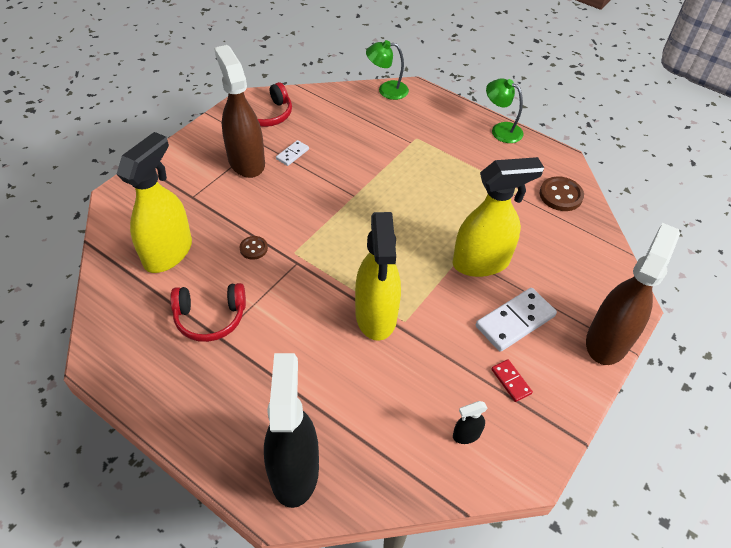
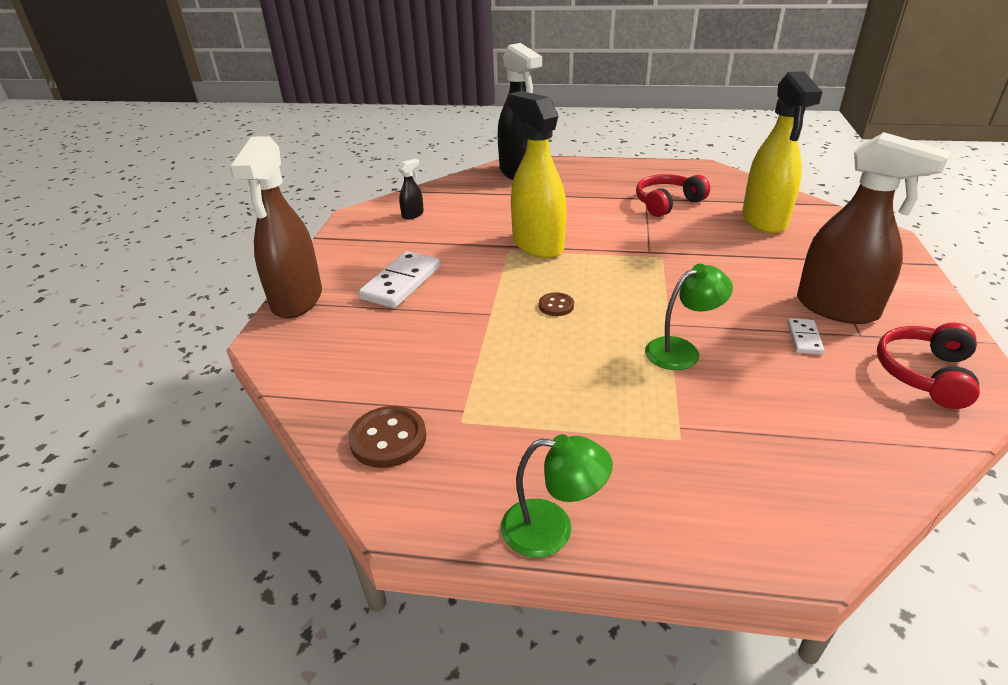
camera: 155 degrees right, 15 degrees down
brown button [240,236,268,260] -> brown button moved to [539,292,574,316]
green lamp [366,40,409,100] -> green lamp moved to [645,264,733,370]
yellow spray bottle [453,157,544,277] -> none
red domino [491,360,533,402] -> none

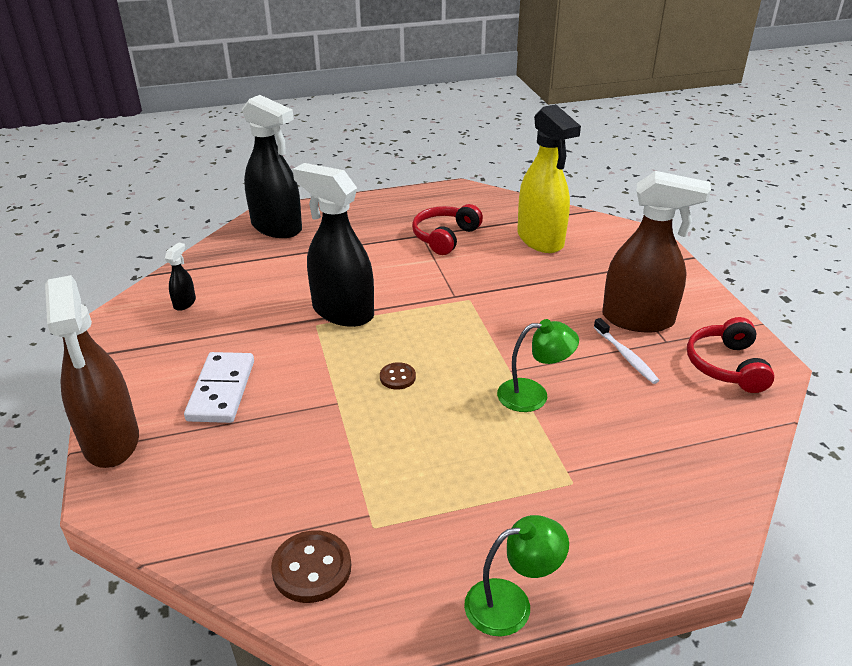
camera: 25 degrees left, 0 degrees up
yellow spray bottle [508,91,566,259] -> black spray bottle [293,163,374,327]
green lamp [645,264,733,370] -> green lamp turned 45 degrees clockwise [497,319,579,412]
white domino [787,318,824,355] -> white toothbrush [594,318,660,384]

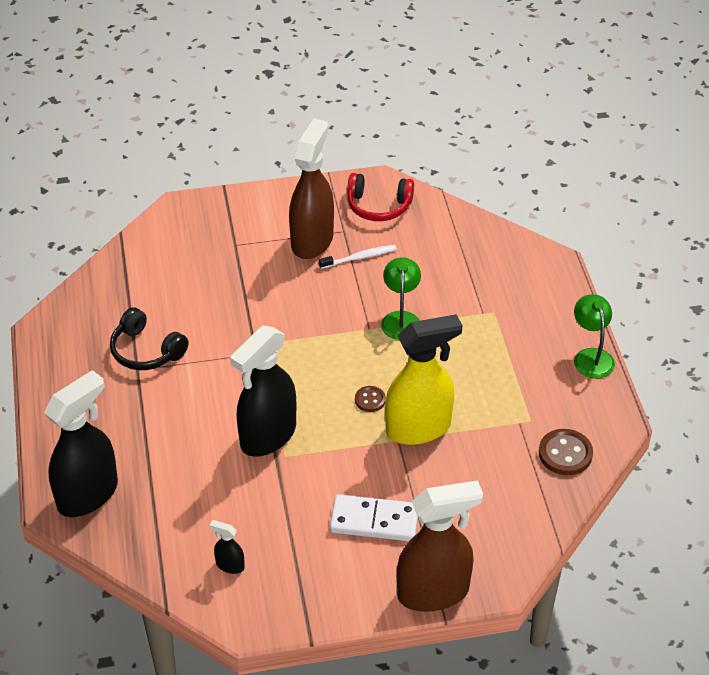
camera: 85 degrees left, 10 degrees up
red headphones [412,204,483,255] -> black headphones [110,307,189,370]
yellow spray bottle [517,104,581,253] -> yellow spray bottle moved to [385,314,462,445]

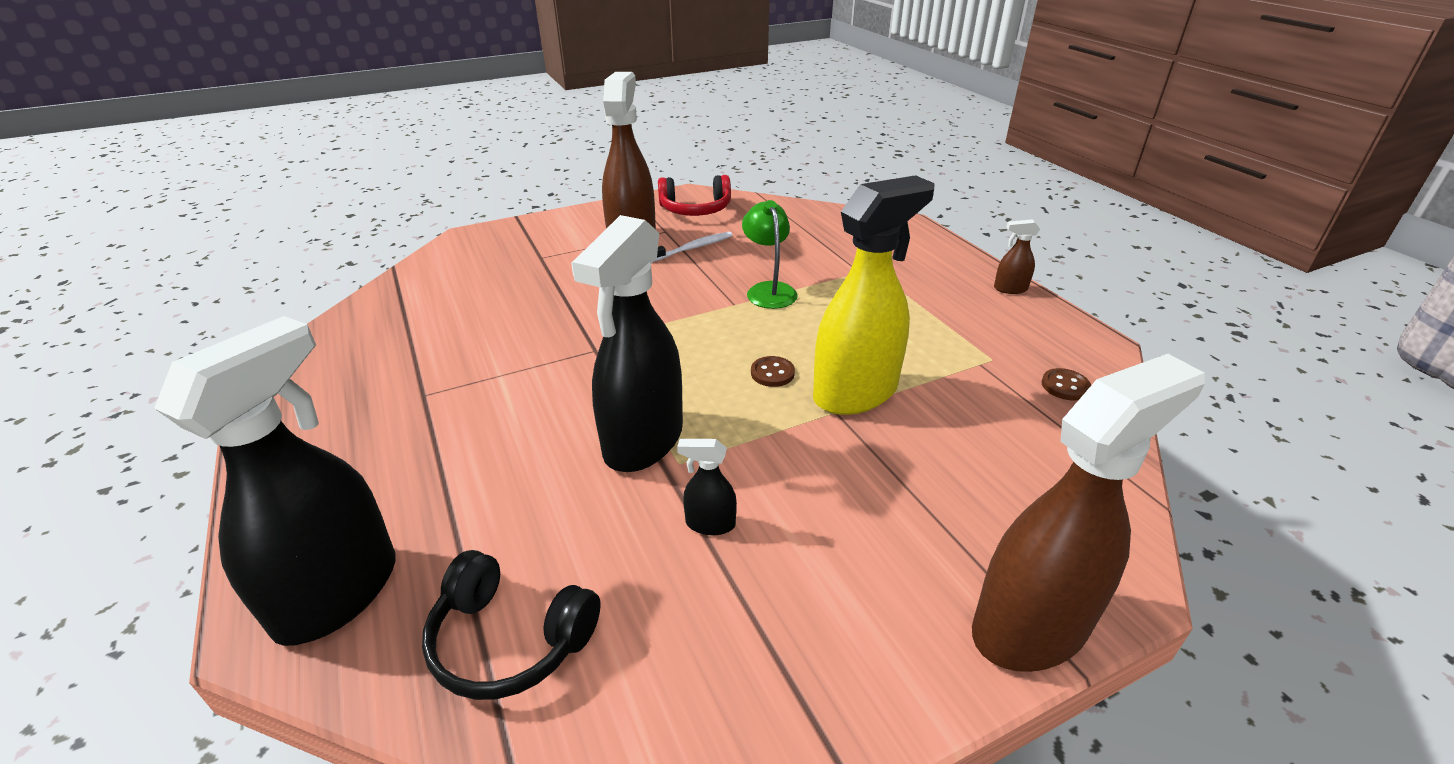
camera: 15 degrees left, 10 degrees down
black headphones [110,307,189,370] -> black headphones moved to [422,550,601,700]
black spray bottle [209,520,245,574] -> black spray bottle moved to [677,439,737,535]
white domino [330,494,418,541] -> none
brown button [539,429,593,475] -> brown button [1042,368,1091,400], size x0.59
green lamp [574,294,615,379] -> brown spray bottle [994,219,1040,294]

